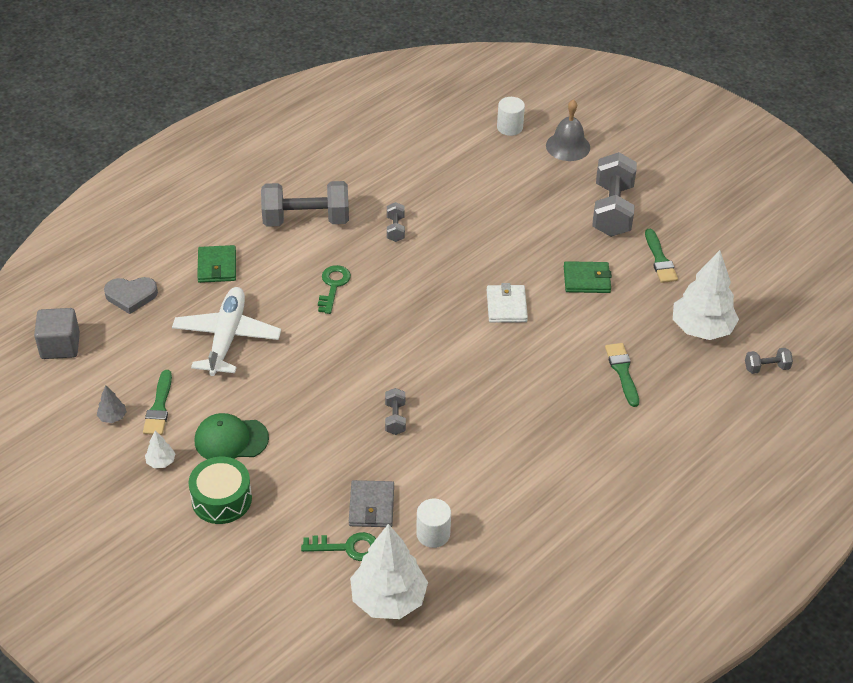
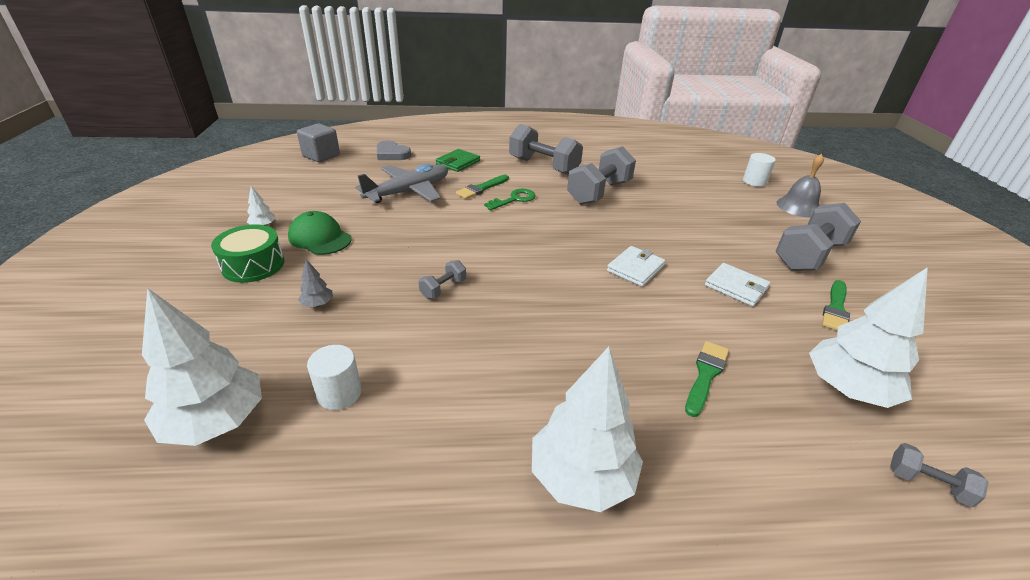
camera: 40 degrees right, 10 degrees down
grey tree [97,385,127,423] -> grey tree moved to [298,259,333,307]
green brush [143,370,172,435] -> green brush moved to [456,175,509,199]
white plane [172,287,281,376] -> grey plane [355,164,448,203]
green key [301,532,376,561] -> none
grey wallet [349,480,394,527] -> none
grey dumbbell [387,202,405,242] -> grey dumbbell [567,146,636,205], size x2.17
green wallet [564,261,612,293] -> white wallet [705,263,770,306]
none -> white tree [532,347,643,512]

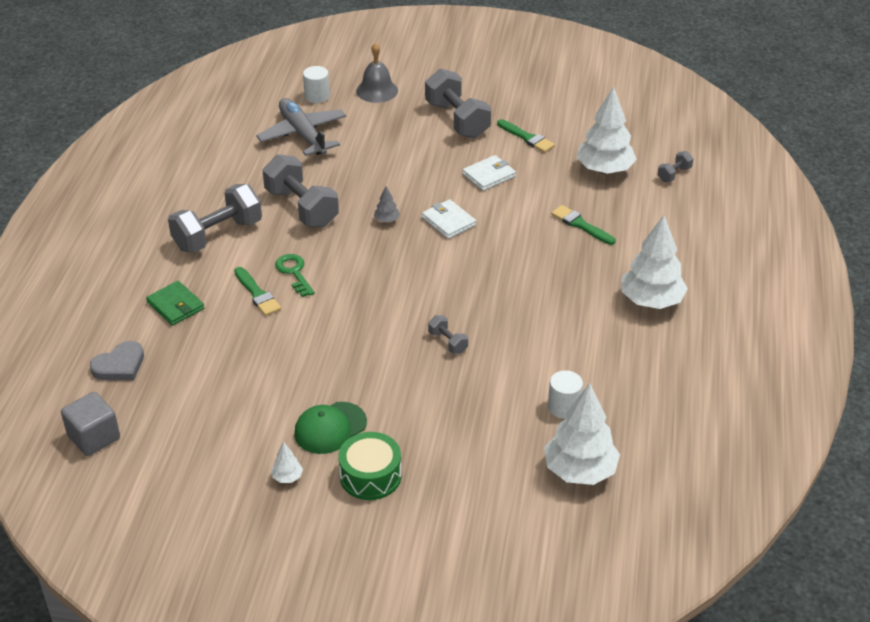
camera: 75 degrees left, 5 degrees up
grey tree [298,259,333,307] -> grey tree moved to [374,186,400,222]
grey plane [355,164,448,203] -> grey plane moved to [256,98,346,156]

